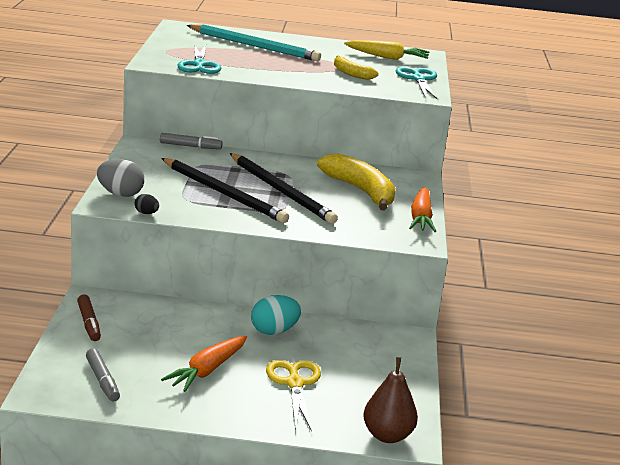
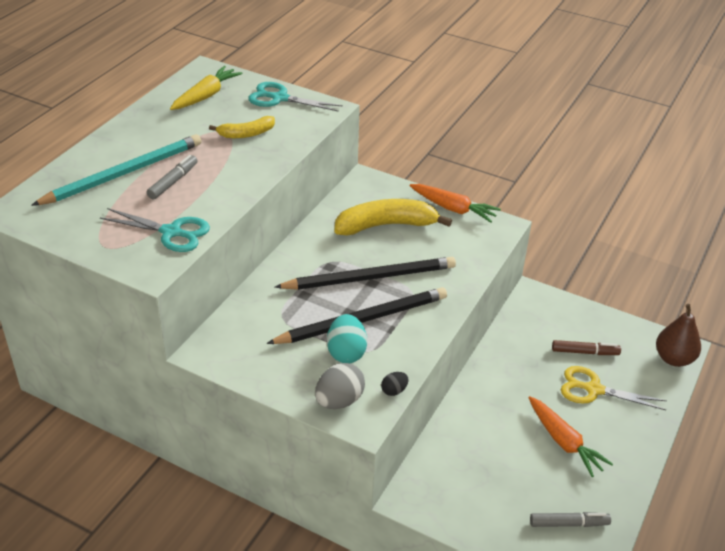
camera: 65 degrees left, 15 degrees up
brown marker [77,294,101,341] -> brown marker moved to [552,340,621,355]
grey marker [160,133,223,149] -> grey marker moved to [146,155,198,200]
turquoise egg [251,295,301,335] -> turquoise egg moved to [327,314,367,363]

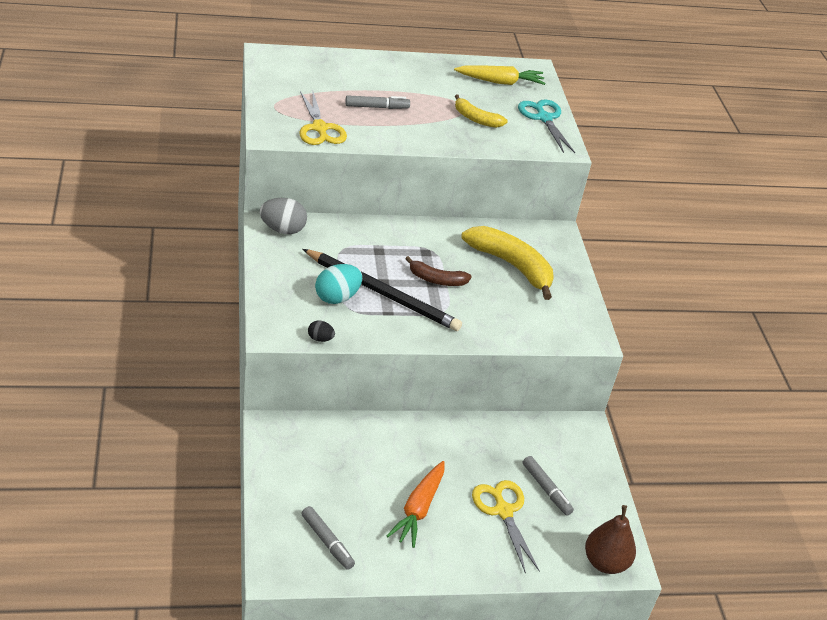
camera: 50 degrees right, 0 degrees up
turquoise pencil [31,134,202,206] -> none
turquoise scissors [100,208,210,252] -> yellow scissors [299,90,347,145]
black pencil [275,257,456,290] -> brown banana [405,256,472,286]
grey egg [315,363,365,409] -> grey egg moved to [260,198,307,234]
orange carrot [410,184,501,223] -> none
brown marker [552,340,621,355] -> grey marker [523,456,574,516]

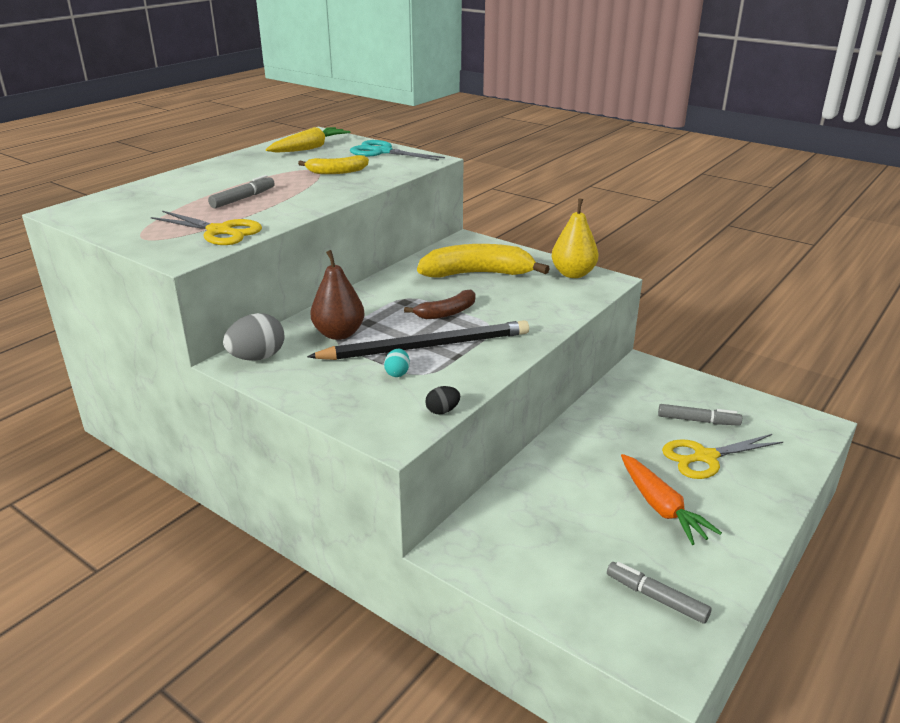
camera: 40 degrees left, 10 degrees down
grey marker [301,506,355,570] -> grey marker turned 150 degrees counterclockwise [607,562,712,624]
turquoise egg [315,264,362,304] -> turquoise egg [384,349,410,377], size x0.53
yellow scissors [472,480,540,574] -> yellow scissors turned 45 degrees counterclockwise [662,434,783,479]
brown pear [585,505,636,574] -> brown pear moved to [310,250,365,340]
none -> yellow pear [551,199,598,278]

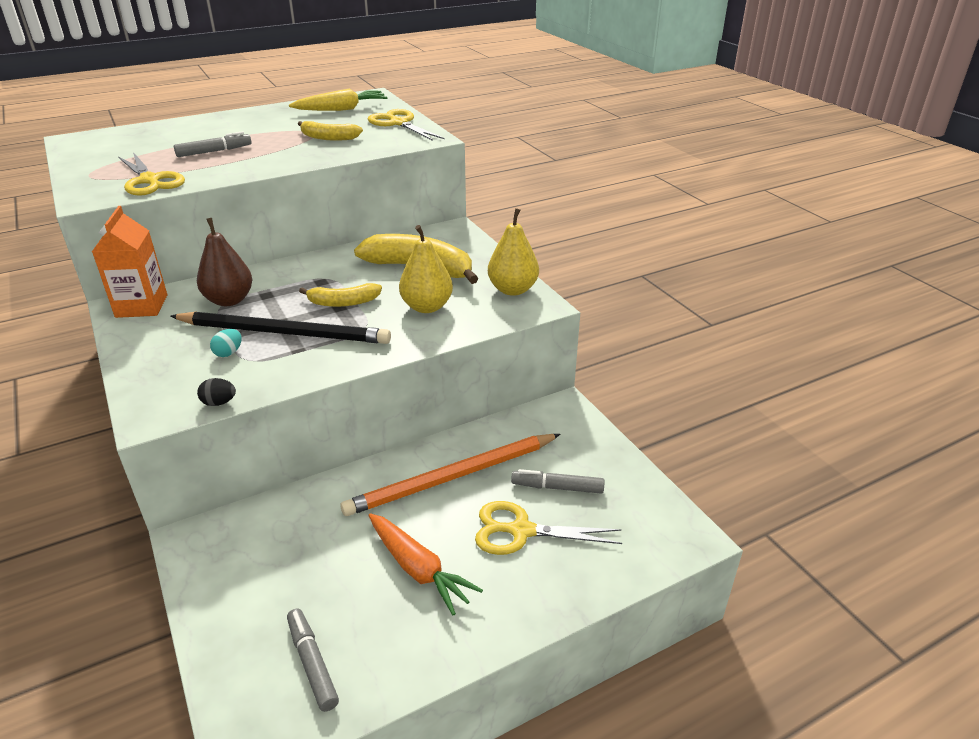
camera: 25 degrees right, 5 degrees up
grey egg [223,313,284,360] -> orange carton [92,206,167,318]
turquoise scissors [350,140,445,160] -> yellow scissors [368,109,444,141]
brown banana [404,290,476,319] -> yellow banana [299,283,382,307]
orange carrot [621,454,722,545] -> orange carrot turned 45 degrees counterclockwise [368,513,483,615]
grey marker [658,404,742,426] -> grey marker turned 150 degrees clockwise [511,469,605,494]
none -> orange pencil [340,434,560,516]
none -> yellow pear [399,225,453,313]

